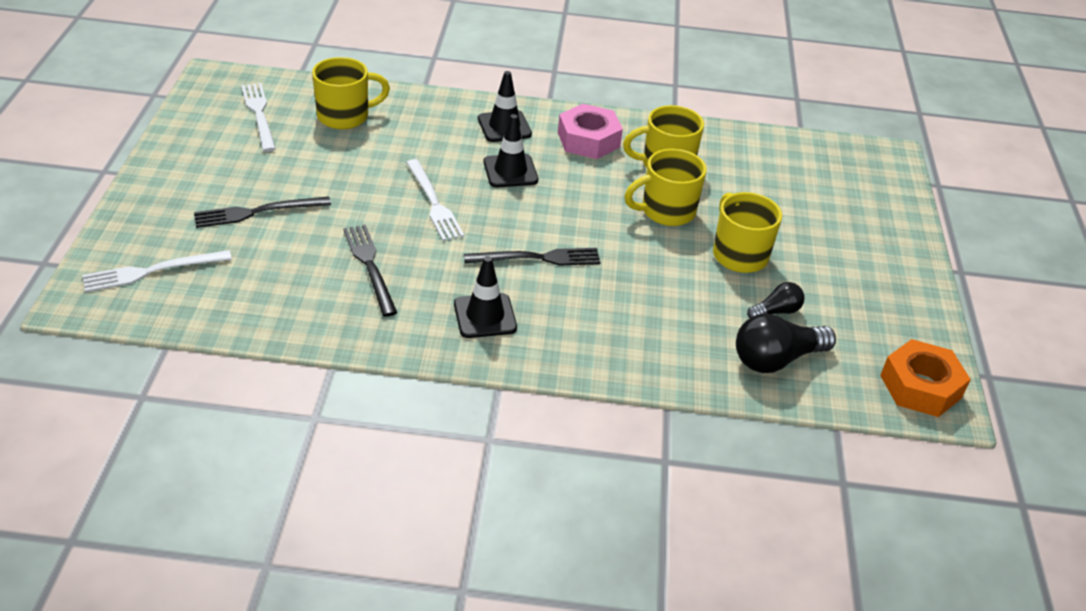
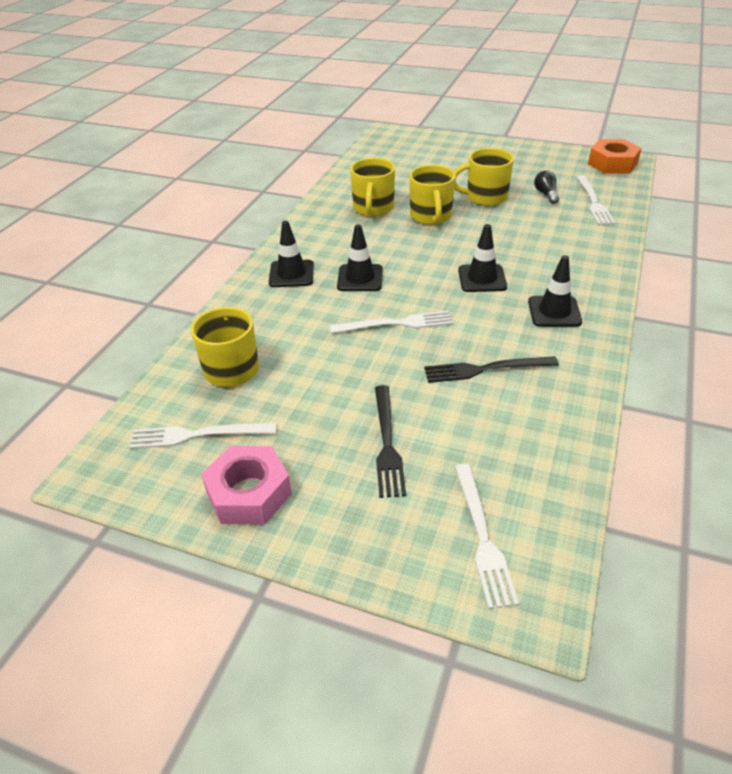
camera: 70 degrees left, 0 degrees up
black fork [464,248,601,266] -> black traffic cone [458,224,507,292]
pink nut [558,104,623,159] -> pink nut moved to [201,446,292,525]
black light bulb [736,314,836,373] -> white fork [576,175,615,225]

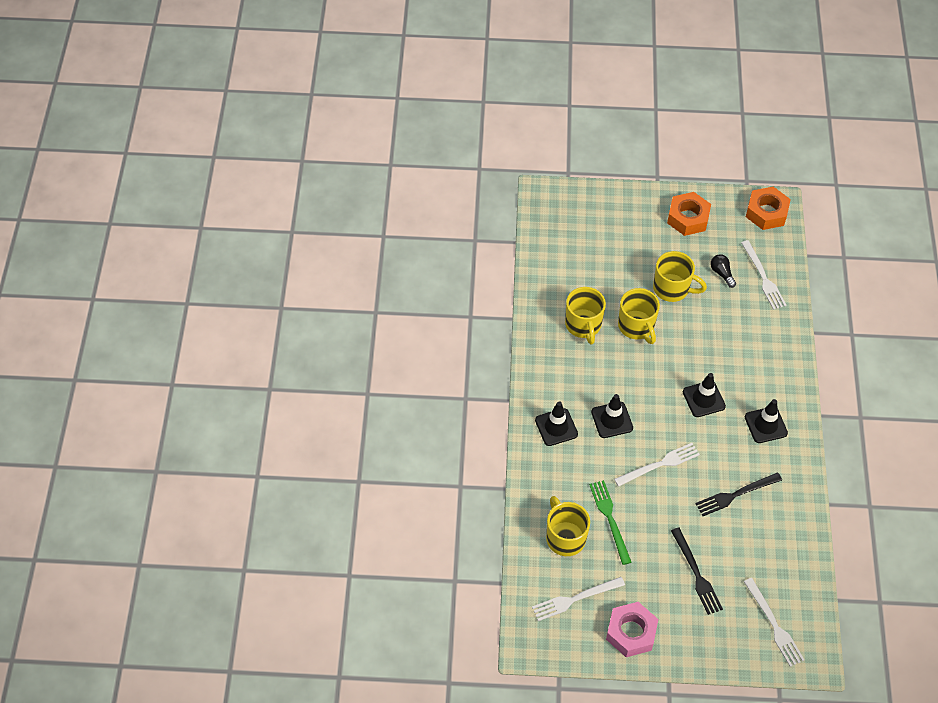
camera: 20 degrees left, 15 degrees up
yellow mug [454,148,514,206] -> yellow mug turned 135 degrees counterclockwise [653,251,707,302]
none -> green fork [589,480,631,565]
none -> orange nut [667,192,711,236]

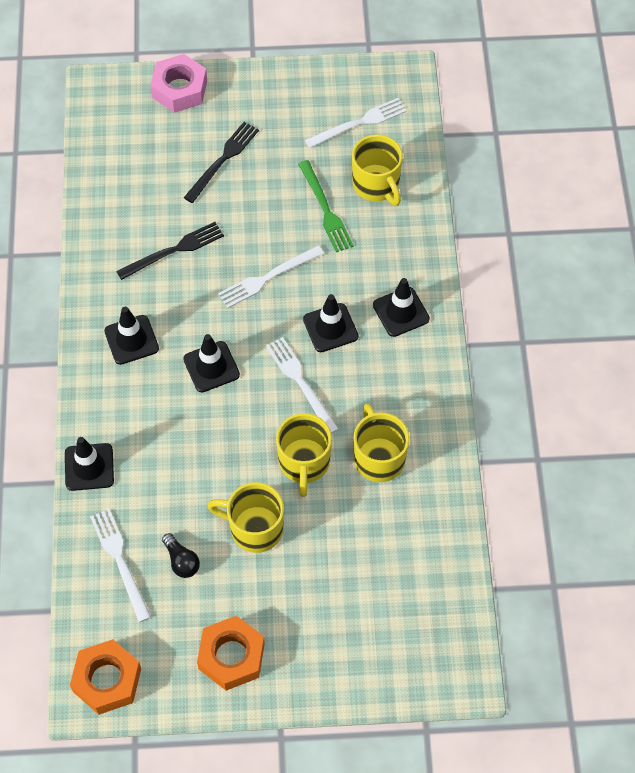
camera: 175 degrees right, 5 degrees up
pink nut [606,602,658,657] -> pink nut moved to [150,54,207,113]
yellow mug [618,288,660,344] -> yellow mug turned 150 degrees counterclockwise [276,413,332,497]
black fork [671,528,723,615] -> black fork turned 60 degrees clockwise [184,122,259,203]
white fork [744,578,805,667] -> white fork moved to [266,337,339,434]
none -> black traffic cone [65,437,114,491]

